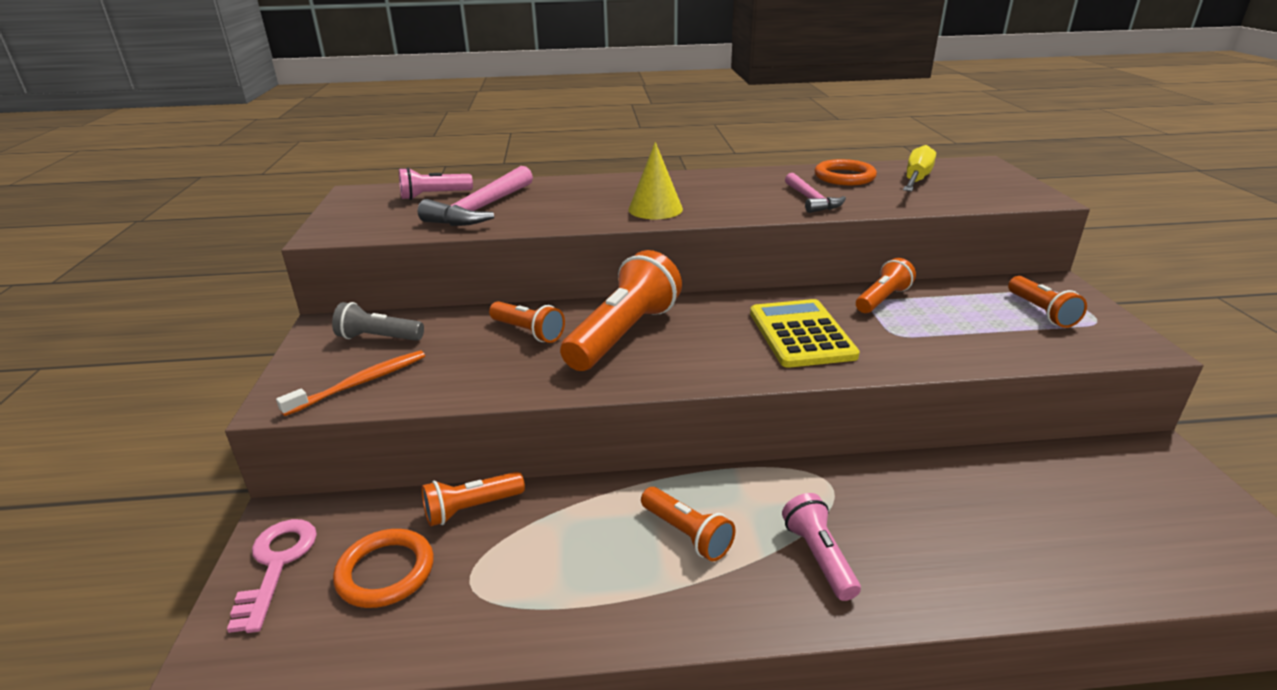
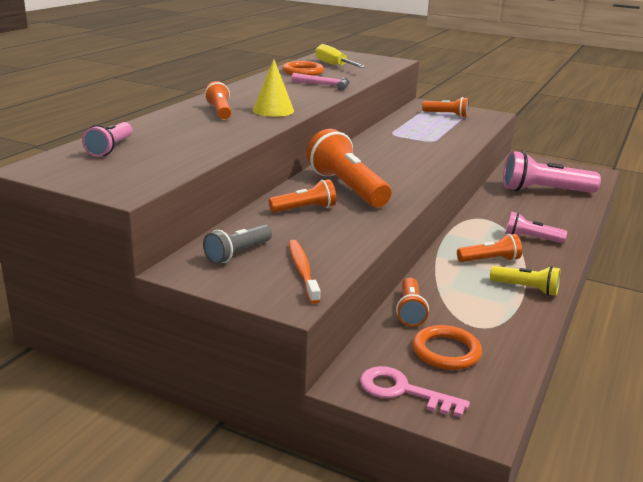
camera: 60 degrees left, 5 degrees down
pink hammer [418,166,533,226] -> none
yellow calculator [750,299,860,368] -> none
orange flashlight [856,258,916,313] -> orange flashlight moved to [204,81,232,119]
none -> yellow flashlight [490,266,560,296]
none -> pink flashlight [503,151,601,193]

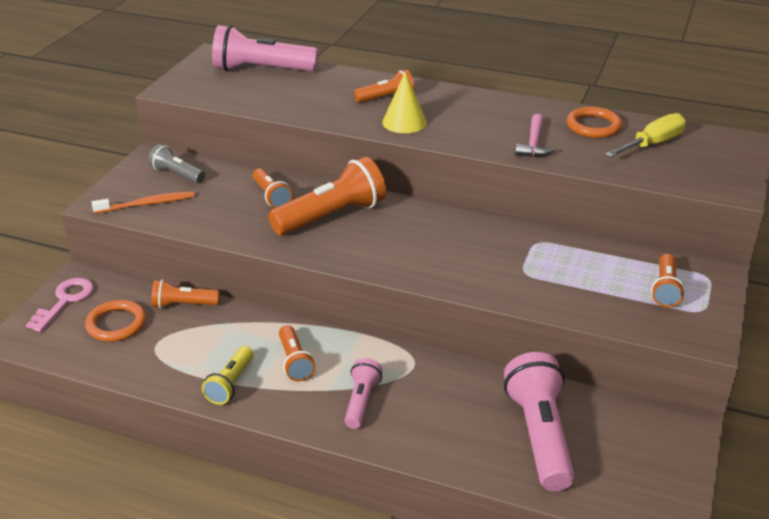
camera: 85 degrees right, 10 degrees up
pink flashlight [82,122,132,157] -> pink flashlight [212,25,318,71], size x1.83

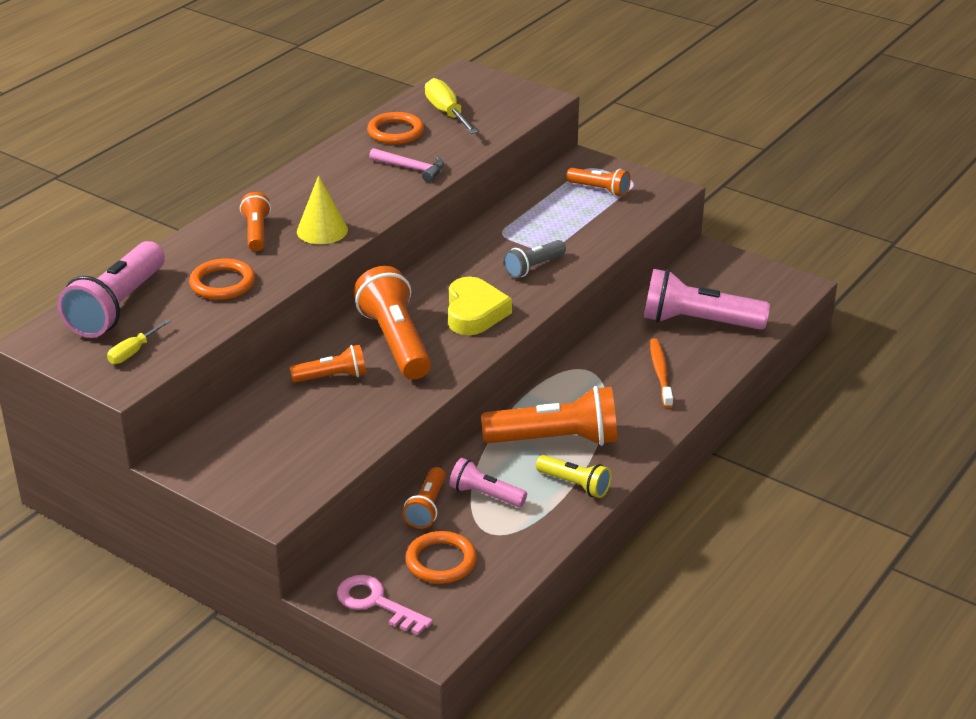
camera: 75 degrees left, 0 degrees up
orange toothbrush [91,191,194,214] -> orange toothbrush moved to [650,338,673,408]
grey flashlight [148,144,205,183] -> grey flashlight moved to [503,240,566,278]
orange flashlight [279,325,316,382] -> orange flashlight [481,386,618,446], size x1.83
pink flashlight [345,358,383,429] -> pink flashlight moved to [449,458,527,507]
none -> yellow screwdriver [107,319,171,364]
none -> orange ring [189,259,255,300]
none -> yellow heart [448,277,512,335]

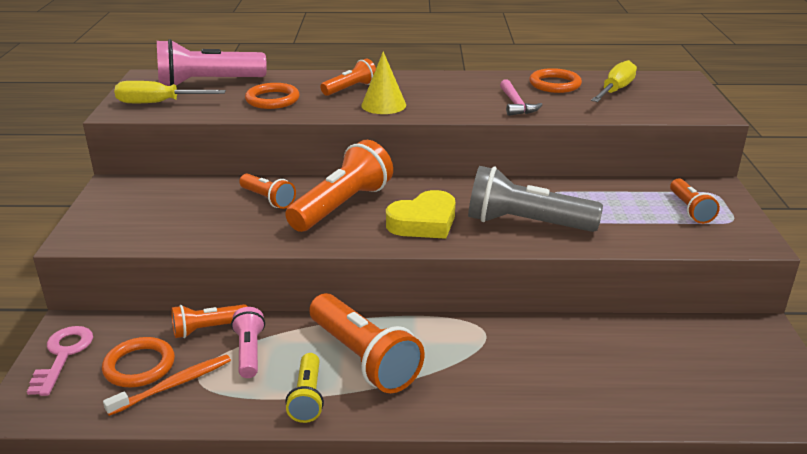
camera: 55 degrees right, 5 degrees down
yellow screwdriver [107,319,171,364] -> yellow screwdriver [114,81,226,103], size x1.65
grey flashlight [503,240,566,278] -> grey flashlight [468,166,603,232], size x1.83
pink flashlight [644,269,770,330] -> none
orange toothbrush [650,338,673,408] -> orange toothbrush moved to [103,354,231,416]

